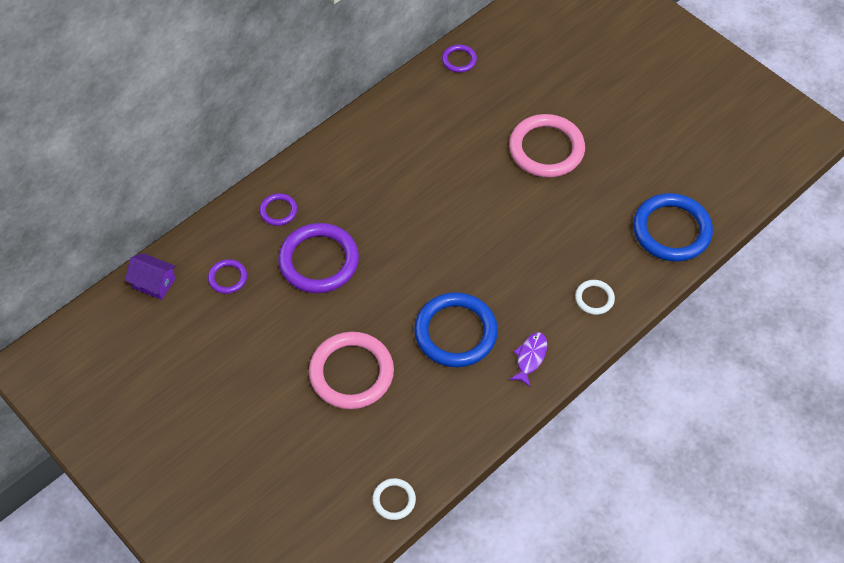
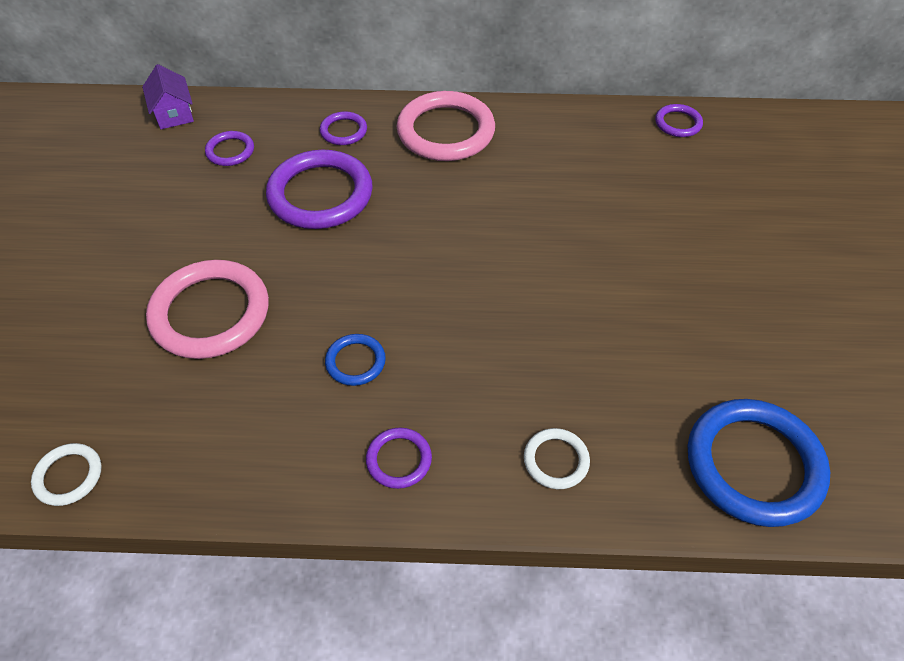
camera: 45 degrees right, 5 degrees down
blue ring [414,292,498,367] -> blue ring [325,334,386,386], size x0.48
pink ring [509,114,585,178] -> pink ring moved to [397,91,495,161]
purple fish [509,332,547,388] -> purple ring [366,428,432,489]

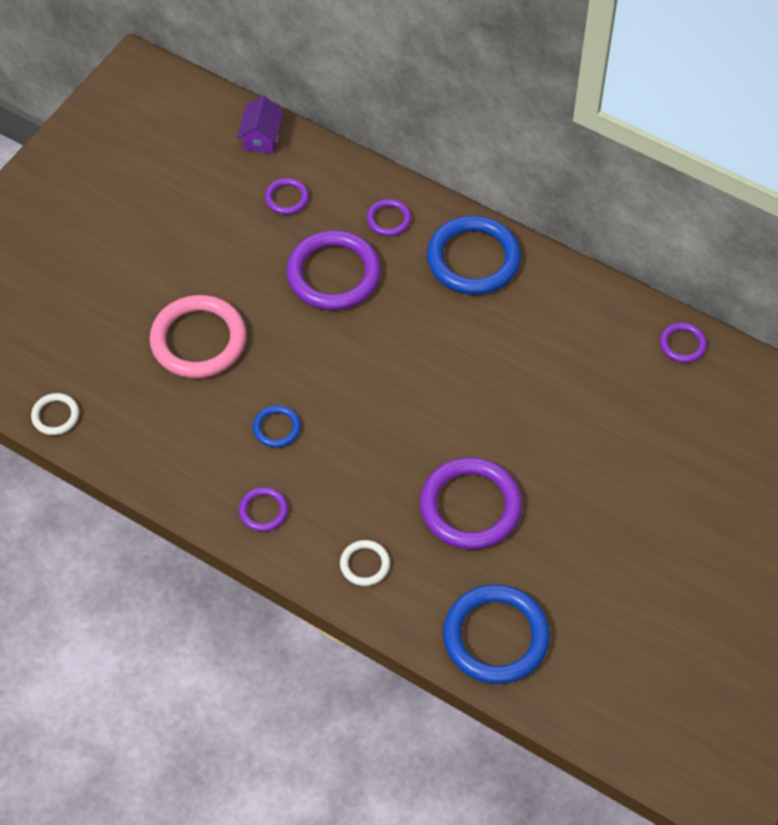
camera: 30 degrees right, 5 degrees up
pink ring [397,91,495,161] -> blue ring [427,215,521,295]
none -> purple ring [420,457,522,550]

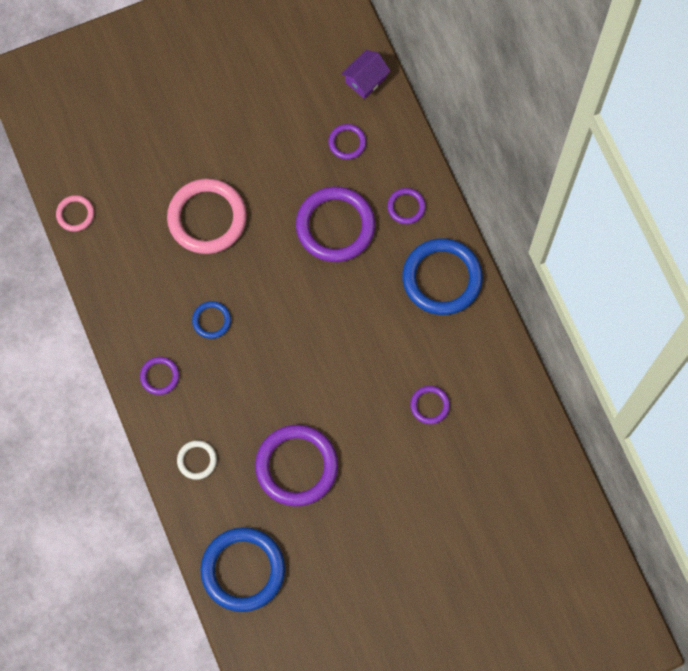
camera: 35 degrees right, 15 degrees up
white ring [31,393,79,435] -> pink ring [56,195,94,232]
purple ring [660,322,707,363] -> purple ring moved to [410,386,450,424]

